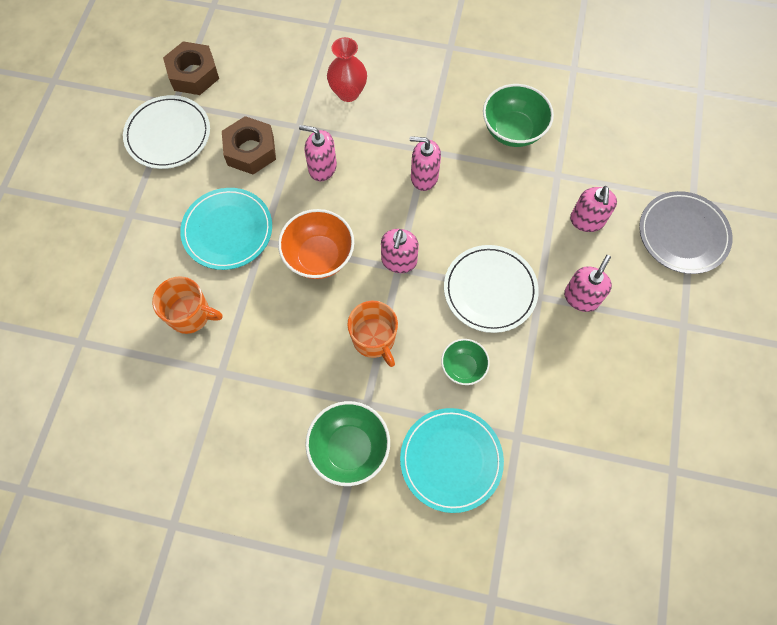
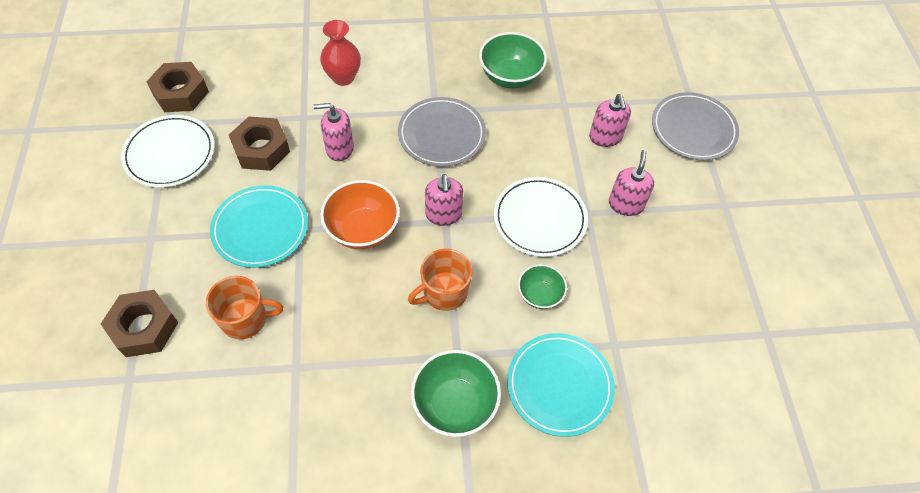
camera: 20 degrees left, 10 degrees down
orange mug [347,301,398,367] -> orange mug turned 105 degrees clockwise [408,249,472,311]
pink soap dispenser [410,136,441,191] -> grey plate [398,97,486,167]
none -> brown nut [101,290,179,357]

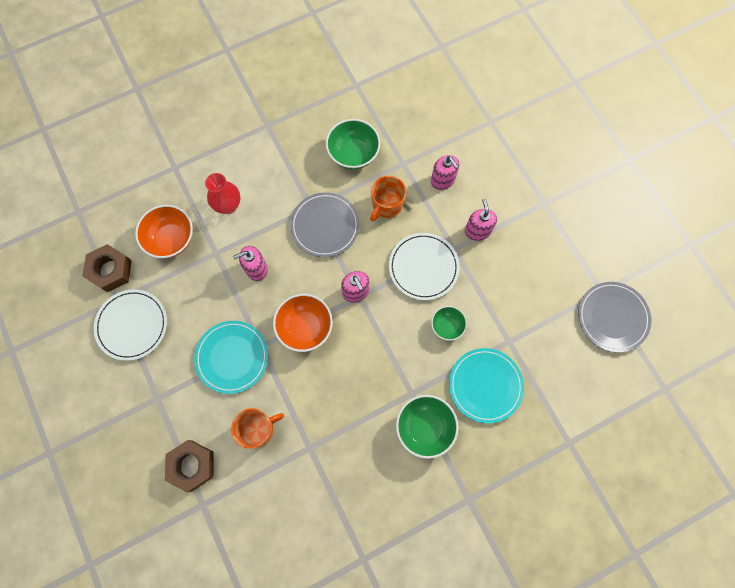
camera: 20 degrees left, 15 degrees up
brown nut [229,117,290,171] -> none
orange mug [408,249,472,311] -> orange mug moved to [370,176,406,221]
grey plate [652,92,739,160] -> grey plate moved to [578,282,651,352]
none -> orange bowl [135,205,193,258]

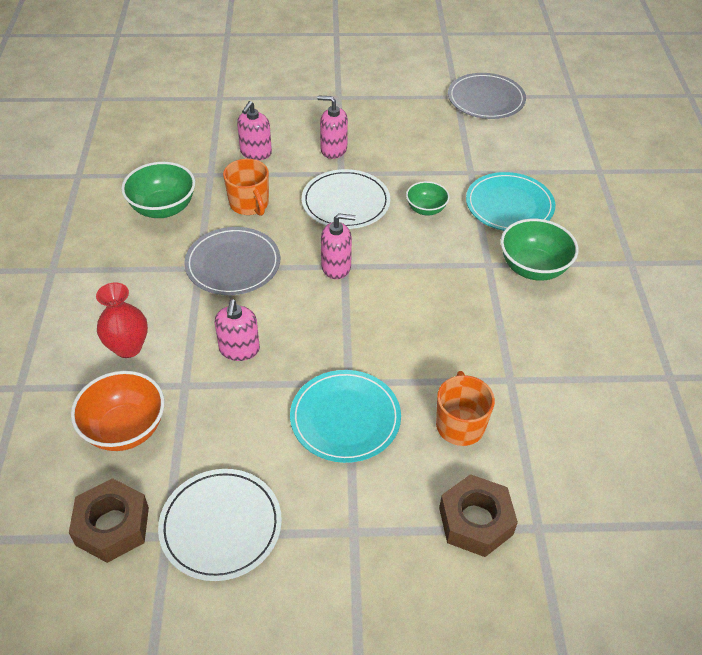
camera: 65 degrees left, 25 degrees down
orange bowl [273,294,333,352] -> none
pink soap dispenser [431,155,459,190] -> pink soap dispenser turned 120 degrees clockwise [237,101,272,160]

